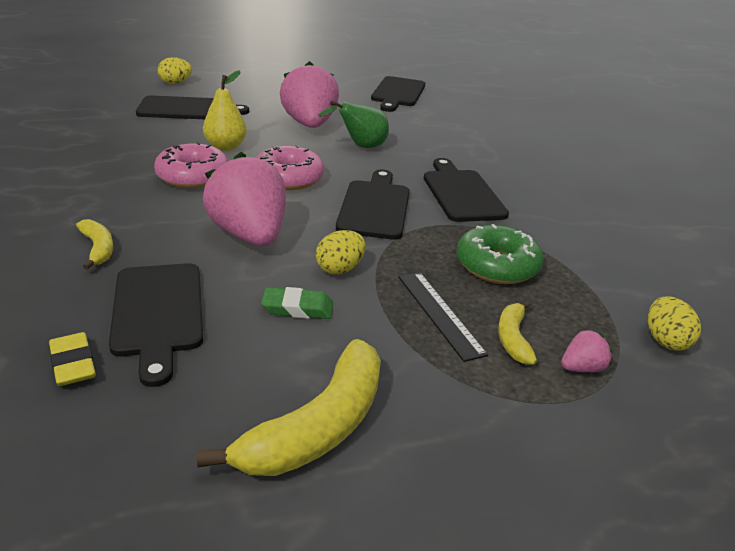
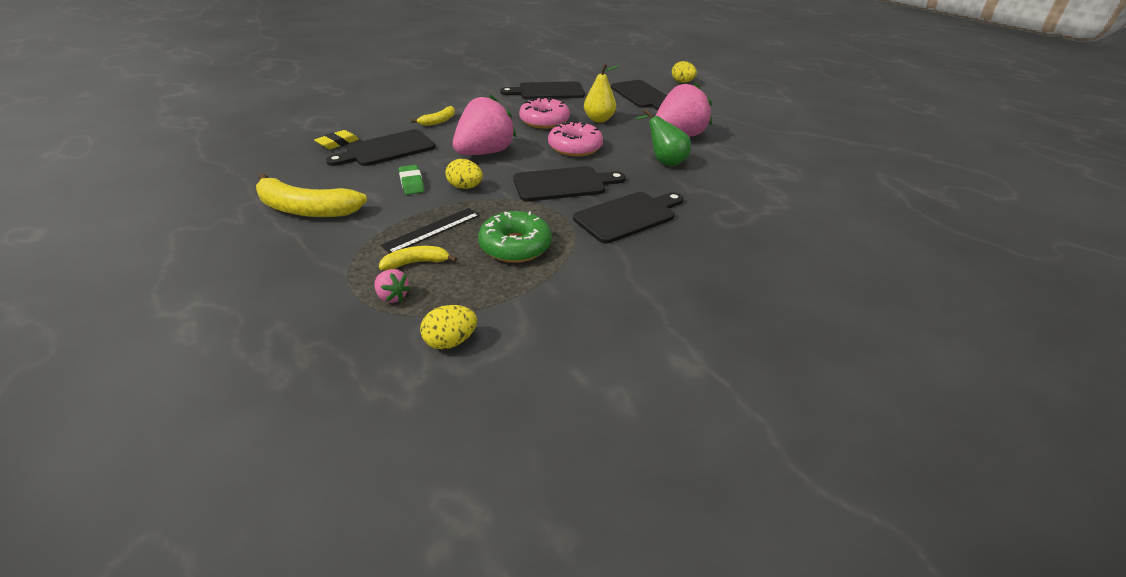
camera: 70 degrees right, 5 degrees up
black cutting board [371,76,425,112] -> black cutting board moved to [500,82,585,99]

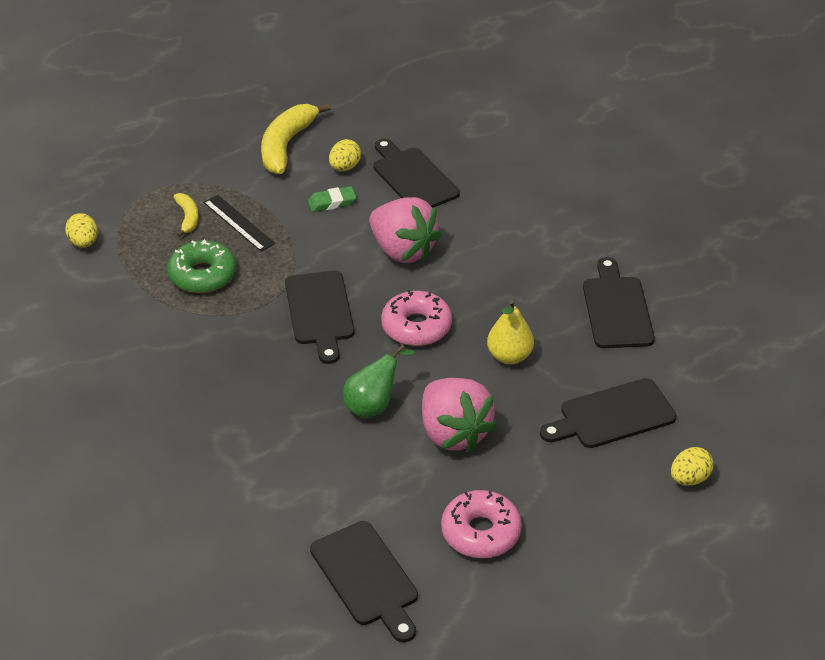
camera: 95 degrees right, 5 degrees up
yellow eraser [314,130,359,149] -> none
pink strawberry [374,269,411,303] -> none
yellow banana [411,106,455,126] -> none
yellow egg [446,159,483,189] -> yellow egg moved to [329,139,361,171]
pink donut [519,97,570,129] -> pink donut moved to [441,490,522,558]
black cutting board [573,192,684,244] -> black cutting board moved to [310,521,418,642]

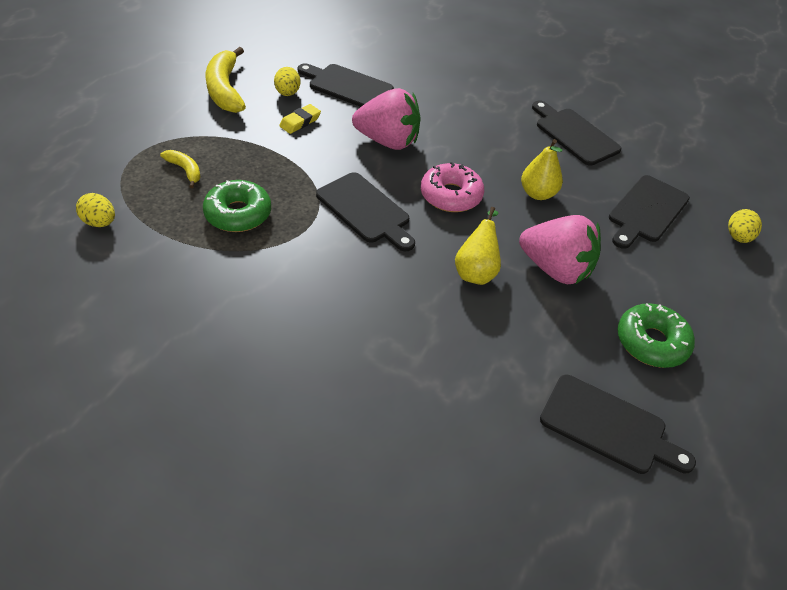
camera: 35 degrees left, 5 degrees up
black ruler [203,195,275,251] -> none
green eraser [308,186,356,212] -> yellow eraser [279,104,321,134]
green pear [343,345,416,418] -> yellow pear [455,207,501,285]
pink donut [441,490,522,558] -> green donut [617,303,695,368]

